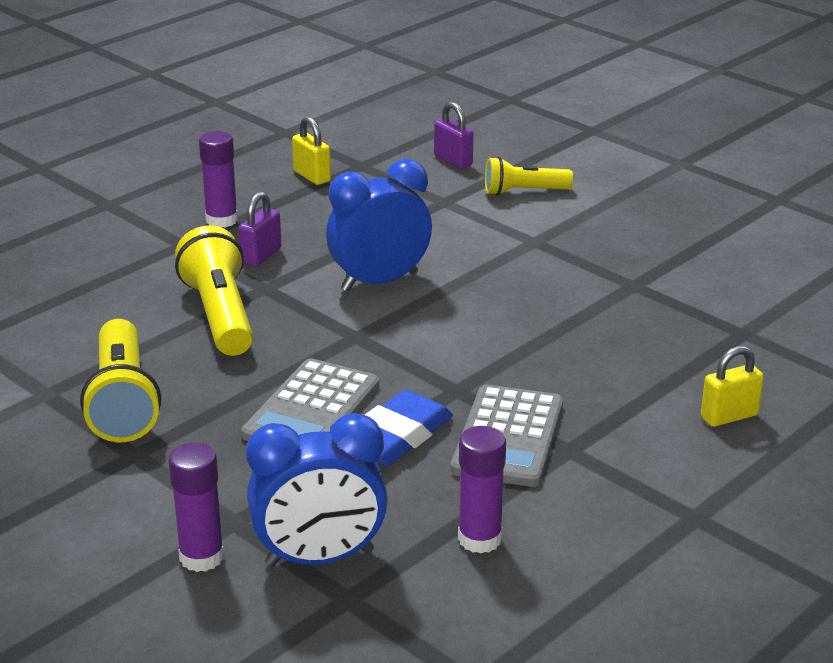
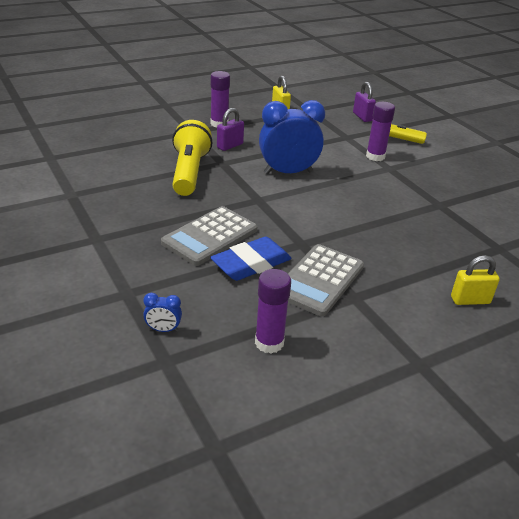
camera: 15 degrees right, 5 degrees up
yellow flashlight [80,319,161,442] -> none
purple glue stick [168,443,224,572] -> purple glue stick moved to [366,102,395,161]
blue clock [246,413,388,567] -> blue clock [143,293,182,332], size x0.42

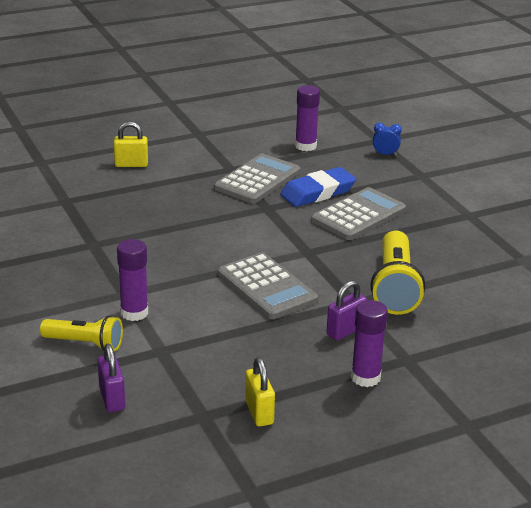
camera: 175 degrees left, 5 degrees down
blue clock [259,100,325,174] -> grey calculator [218,252,318,319]

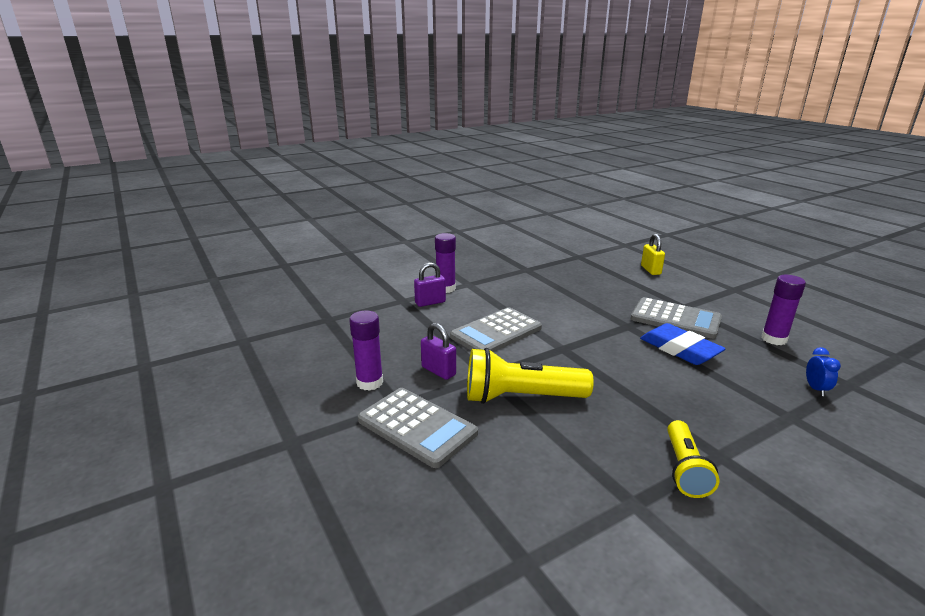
camera: 85 degrees right, 5 degrees down
yellow flashlight [40,316,123,351] -> yellow flashlight moved to [667,420,720,498]
purple padlock [97,344,125,412] -> purple padlock moved to [414,262,446,307]
yellow padlock [245,357,275,426] -> none
grey calculator [311,187,406,240] -> grey calculator moved to [358,388,478,468]

